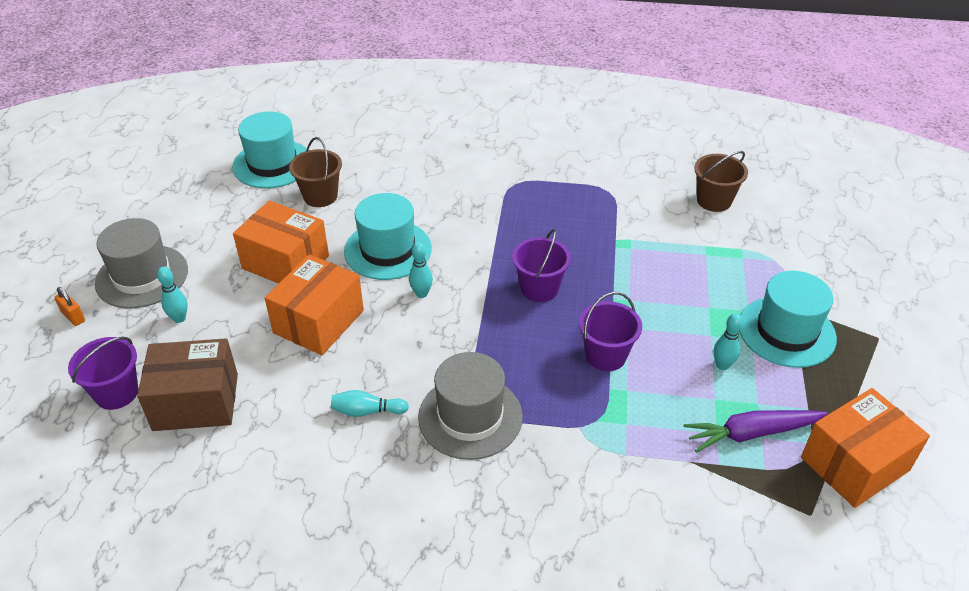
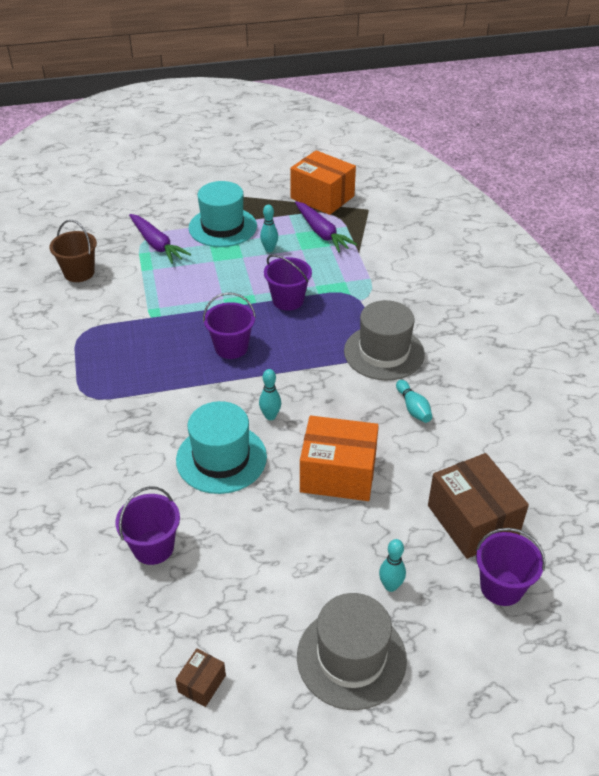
camera: 110 degrees left, 0 degrees up
orange padlock [54,287,85,326] -> none
turquoise hat [232,111,309,188] -> none
orange box [233,200,329,284] -> none
brown bucket [289,137,342,207] -> purple bucket [116,486,180,565]
none -> purple carrot [129,214,191,264]
none -> brown box [175,648,226,707]

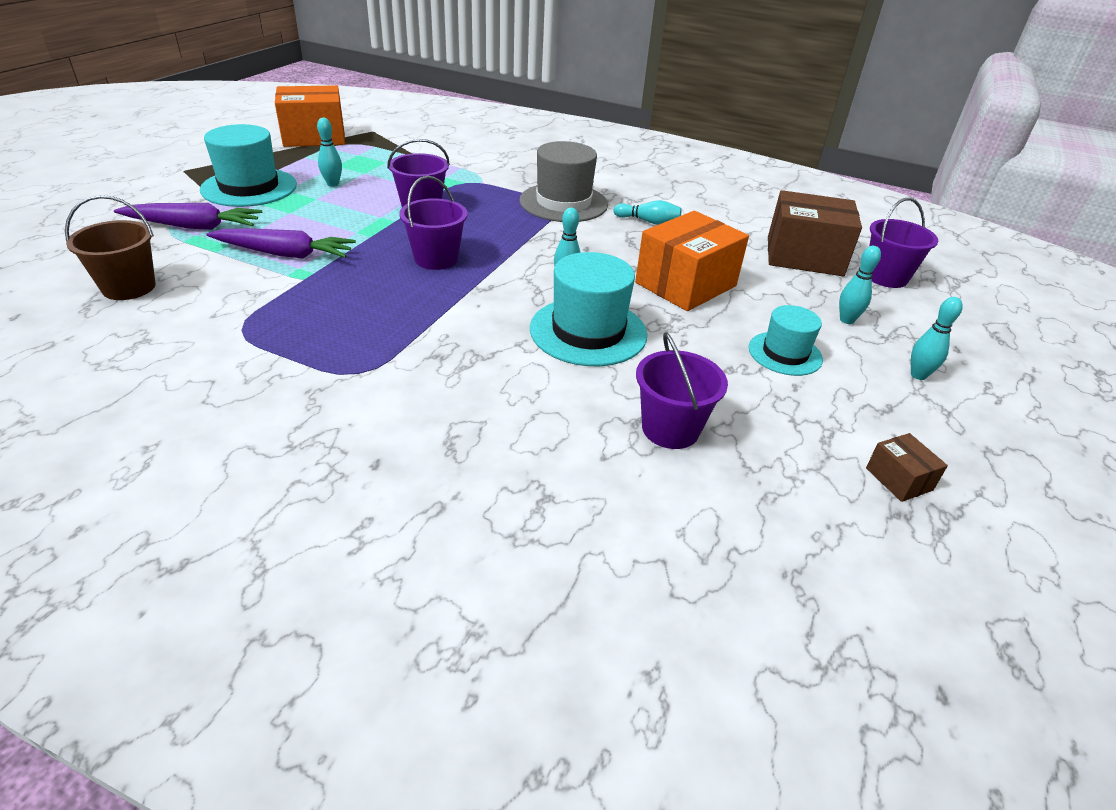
camera: 55 degrees left, 5 degrees down
purple carrot [295,201,357,252] -> purple carrot moved to [206,228,356,259]
grey hat [297,593,407,710] -> turquoise bowling pin [911,297,963,380]
none -> turquoise hat [749,305,823,376]

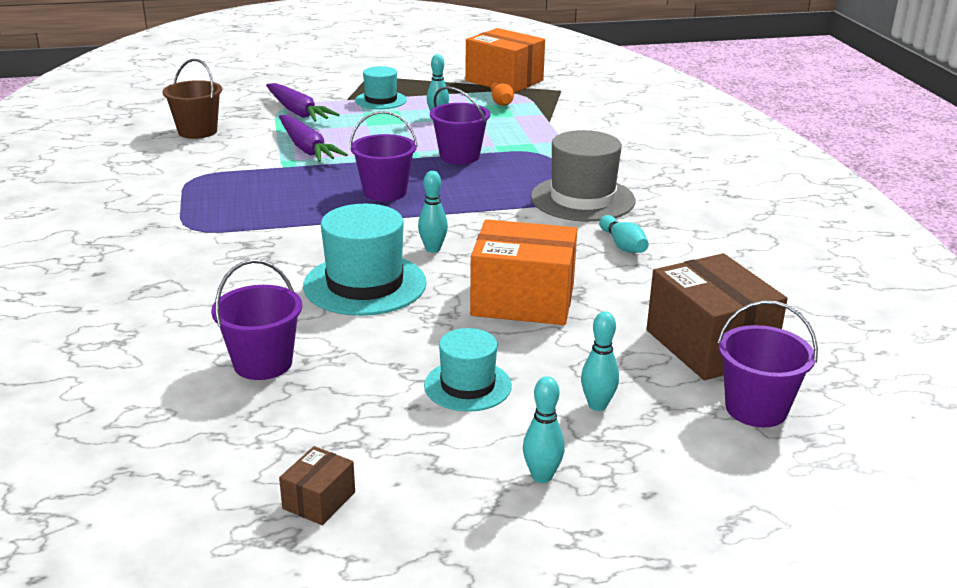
camera: 55 degrees right, 10 degrees down
turquoise hat [200,124,297,207] -> turquoise hat [355,66,407,109], size x0.61
none -> orange bowling pin [491,81,514,106]

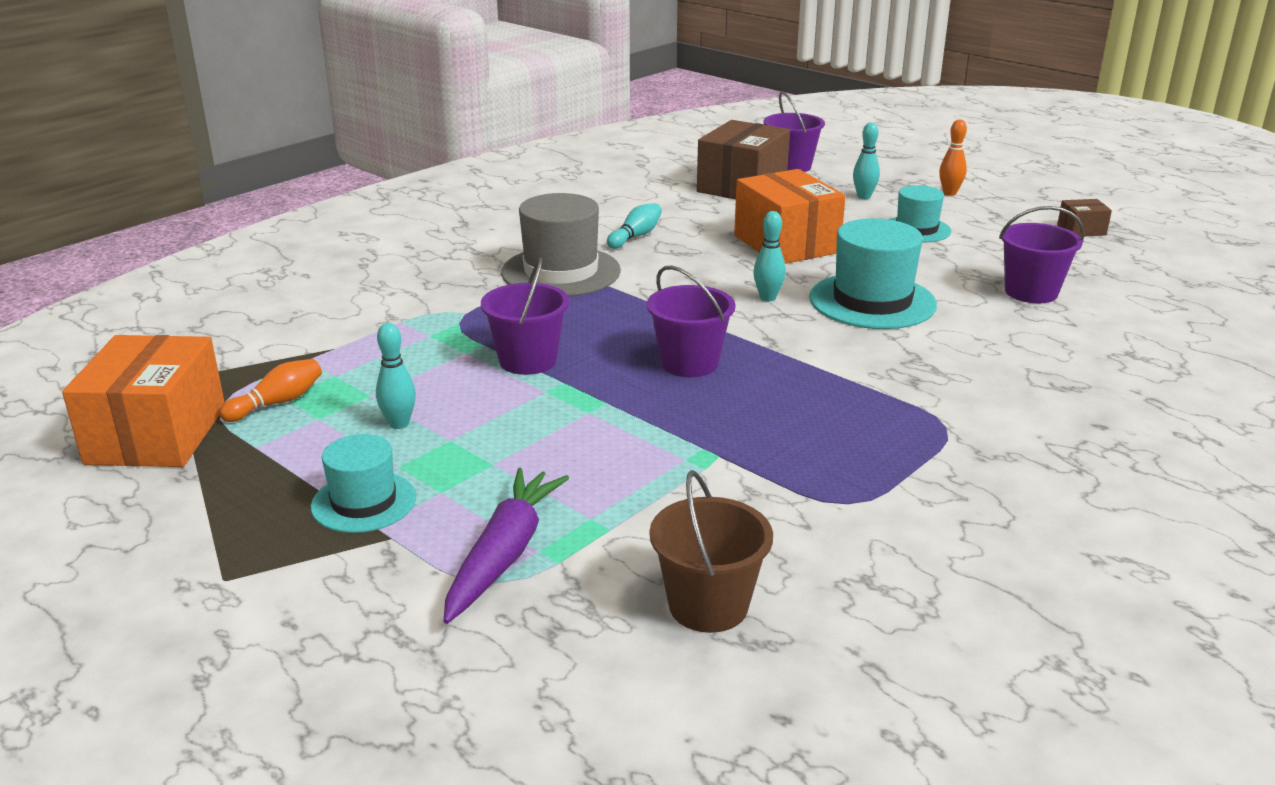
camera: 125 degrees left, 0 degrees up
purple carrot [279,115,348,162] -> none
turquoise bowling pin [523,376,565,483] -> orange bowling pin [939,120,967,196]

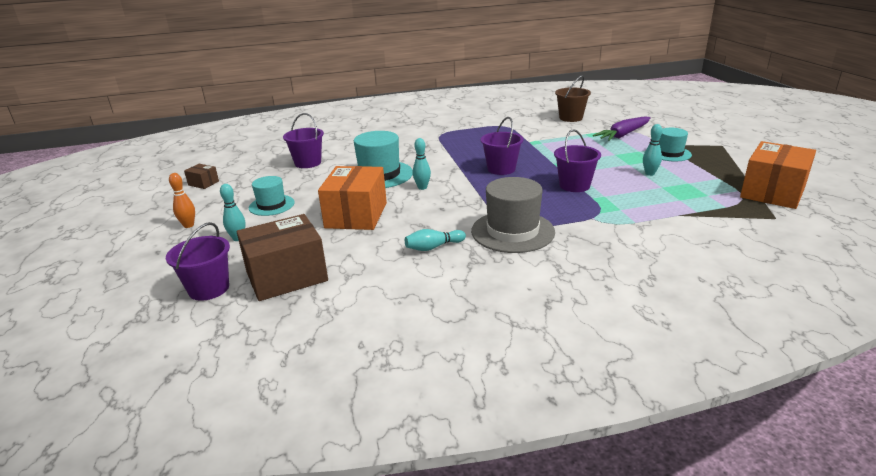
camera: 145 degrees left, 0 degrees up
orange bowling pin [219,359,322,422] -> none

